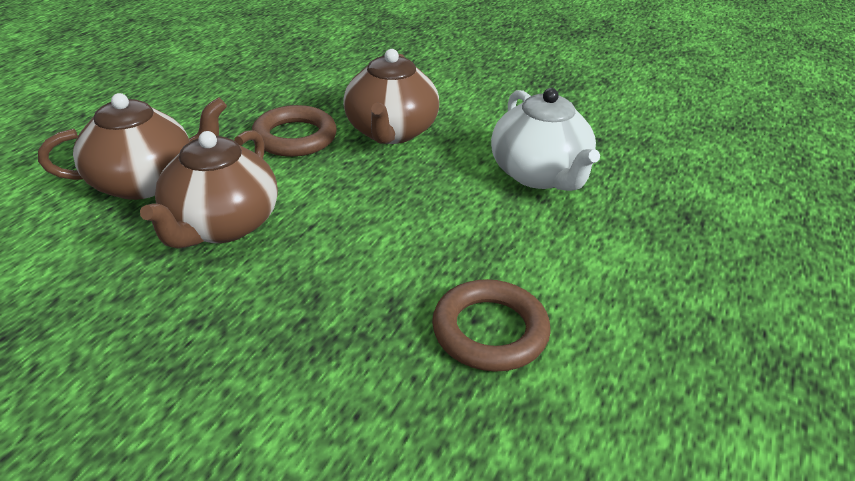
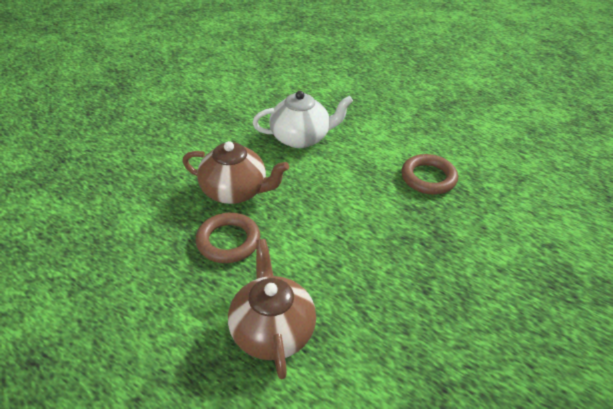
camera: 80 degrees left, 5 degrees up
brown teapot [140,130,278,249] -> none

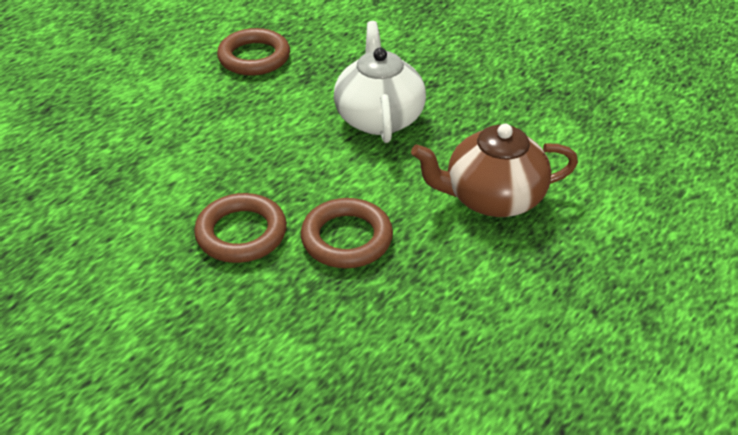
camera: 85 degrees left, 0 degrees up
brown teapot [182,141,289,204] -> brown ring [194,193,287,263]
white teapot [252,91,353,148] -> white teapot moved to [334,21,426,143]

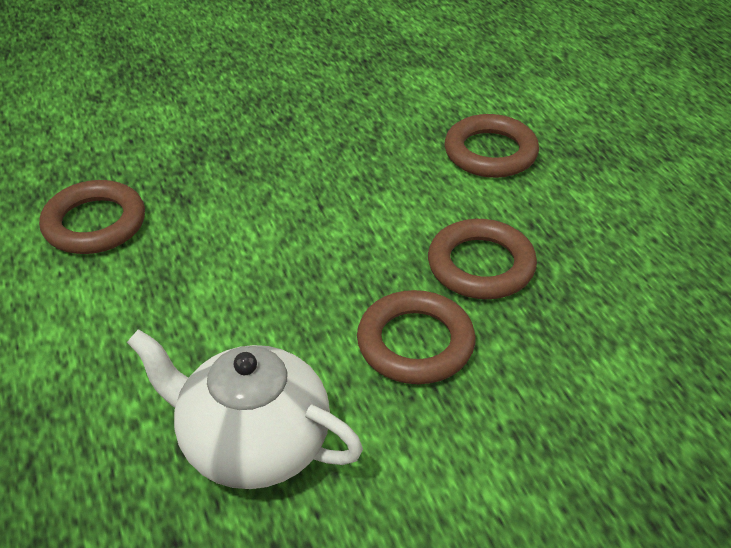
camera: 60 degrees left, 0 degrees up
white teapot [334,21,426,143] -> white teapot moved to [127,329,363,489]
brown teapot [411,124,578,217] -> brown ring [445,114,539,178]

